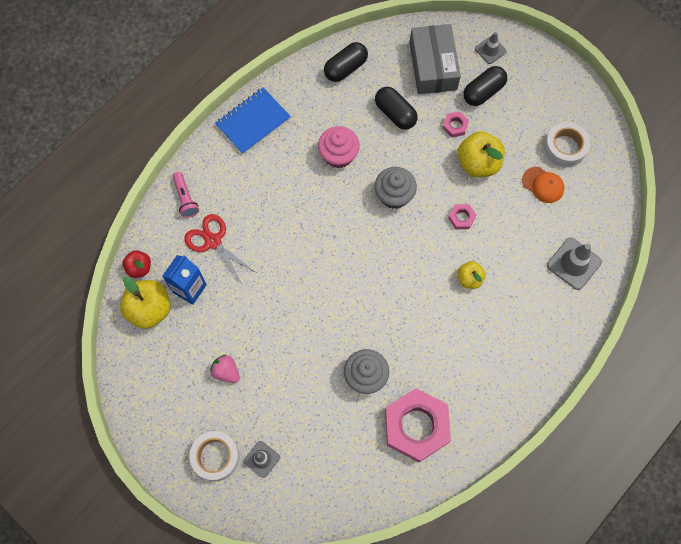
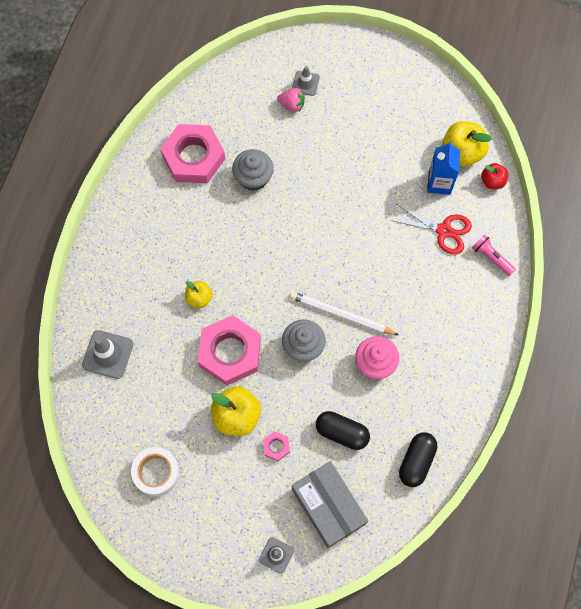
camera: 155 degrees right, 0 degrees up
white tape [189,431,240,481] -> none
pink strawberry [210,355,240,383] -> pink strawberry moved to [277,88,305,112]
blue notebook [215,87,291,154] -> none
pink nut [448,204,477,229] -> pink nut [198,315,261,385], size x2.39
black capsule [463,66,507,106] -> none
orange cap [522,167,564,203] -> none
none -> white pencil [290,292,398,335]

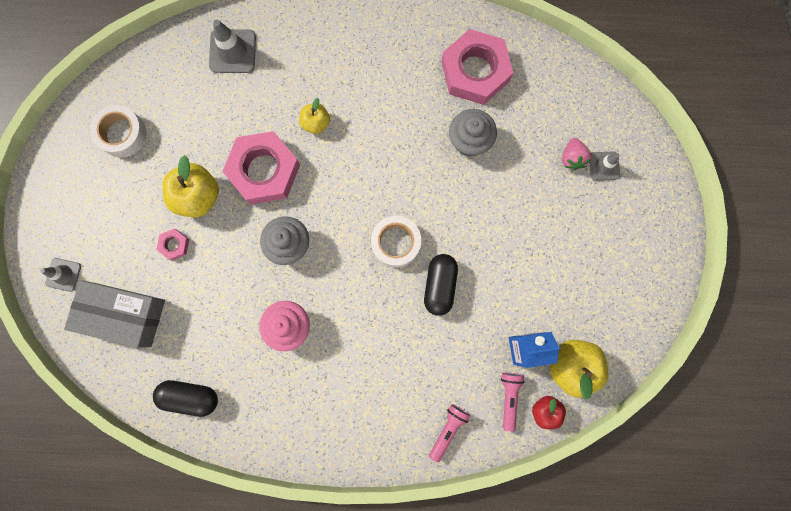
camera: 75 degrees right, 10 degrees up
white pencil [290,292,398,335] -> none
grey box [292,461,368,548] -> grey box turned 60 degrees clockwise [64,280,165,348]
black capsule [316,411,370,450] -> black capsule moved to [424,254,458,316]
red scissors [390,204,472,255] -> none
none -> white tape [371,216,421,268]
none -> pink flashlight [501,373,525,432]

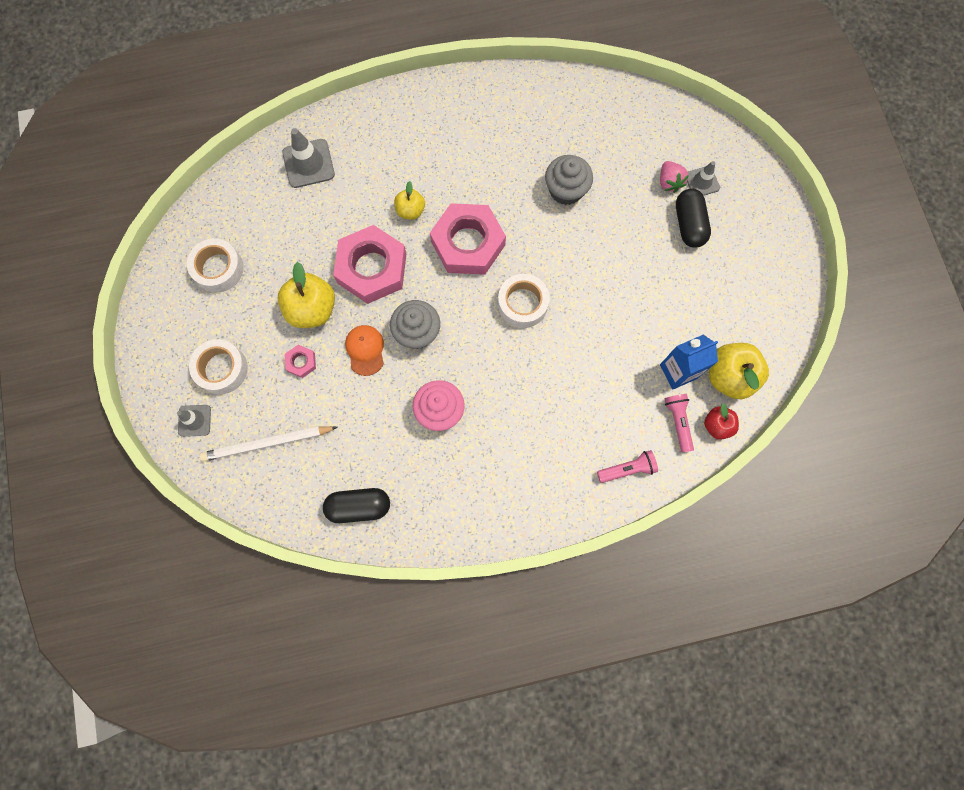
camera: 15 degrees left, 5 degrees down
grey box [64,280,165,348] -> white pencil [200,426,337,462]
black capsule [424,254,458,316] -> black capsule moved to [676,189,711,248]
pink flashlight [429,404,470,462] -> pink flashlight turned 60 degrees clockwise [597,450,658,483]
pink nut [441,29,513,105] -> pink nut moved to [430,203,506,275]
none -> white tape [189,339,248,394]
none -> orange cap [345,325,384,376]

